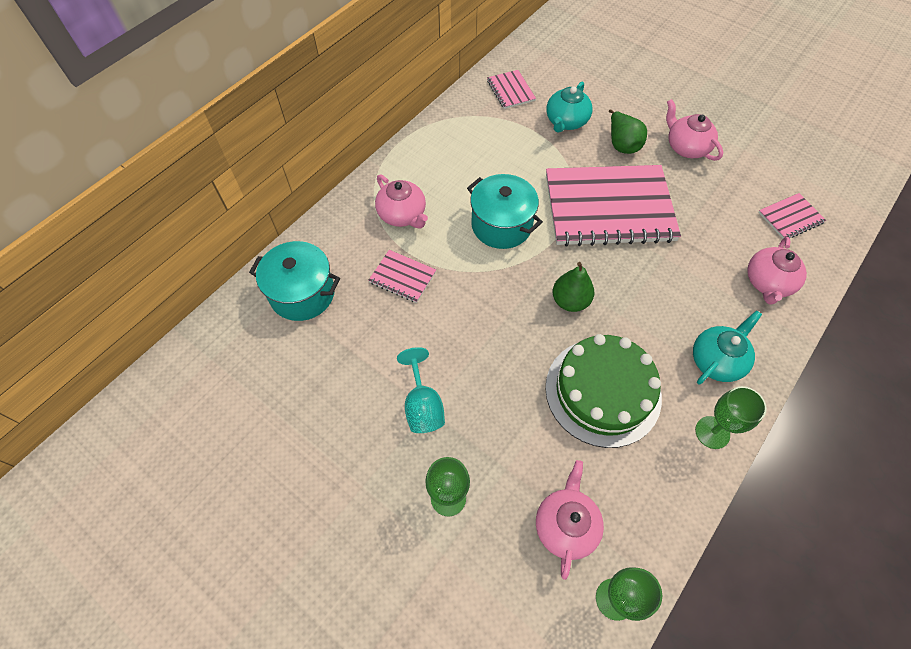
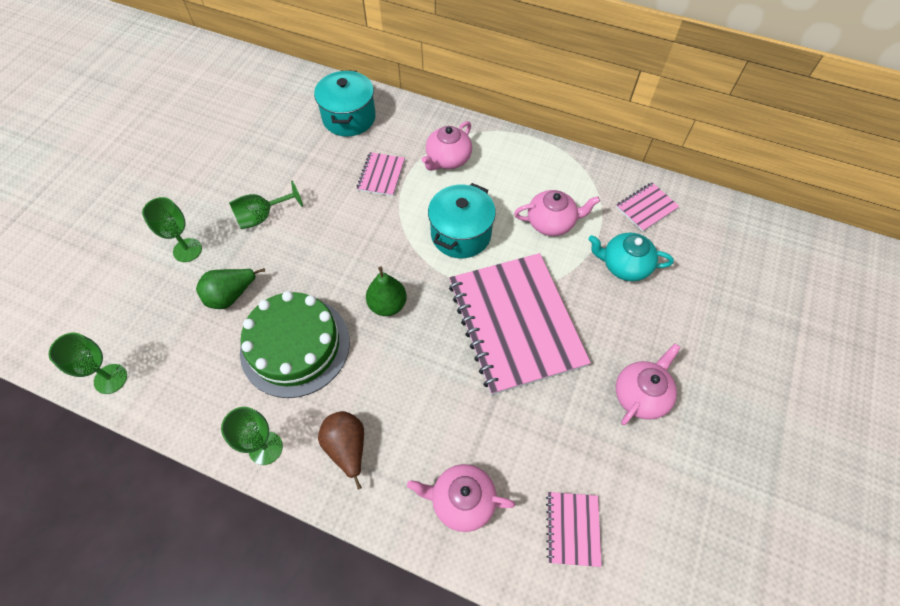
camera: 75 degrees right, 0 degrees up
turquoise goblet [397,347,445,433] -> green goblet [229,181,303,229]
pink teapot [536,460,604,580] -> pink teapot moved to [514,190,600,236]
green pear [609,109,647,154] -> green pear moved to [196,268,265,309]
turquoise teapot [693,310,762,385] -> brown pear [318,411,364,490]
pink notebook [758,193,826,239] -> pink notebook turned 45 degrees clockwise [546,492,602,567]

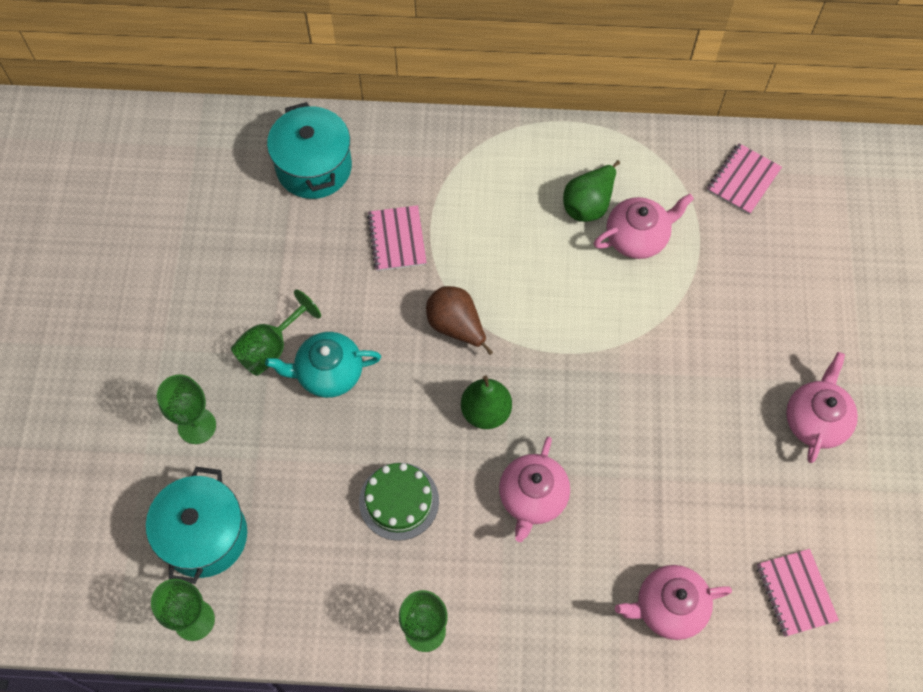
camera: 20 degrees left, 5 degrees up
green pear [196,268,265,309] -> green pear moved to [563,160,620,222]
green cake [240,291,350,398] -> green cake [359,463,439,541], size x0.58
brown pear [318,411,364,490] -> brown pear moved to [426,286,493,355]
pink teapot [422,121,472,171] -> pink teapot moved to [499,437,570,542]
turquoise pot [428,183,496,258] -> turquoise pot moved to [146,467,247,584]
pink notebook [449,253,591,395] -> none
turquoise teapot [588,233,674,281] -> turquoise teapot moved to [265,332,381,398]

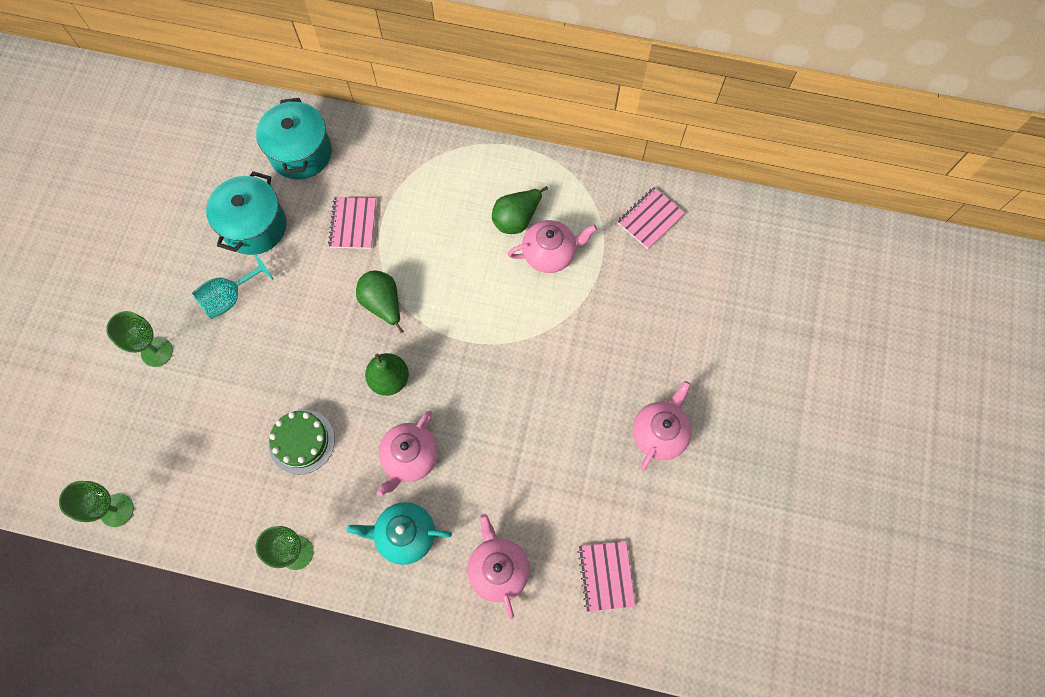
camera: 10 degrees right, 5 degrees up
turquoise pot [146,467,247,584] -> turquoise pot moved to [206,171,287,255]
green goblet [231,289,321,376] -> turquoise goblet [192,253,274,319]
turquoise teapot [265,332,381,398] -> turquoise teapot moved to [347,502,452,565]
brown pear [426,286,493,355] -> green pear [356,270,404,333]
pink teapot [615,565,732,640] -> pink teapot turned 75 degrees clockwise [468,514,530,619]

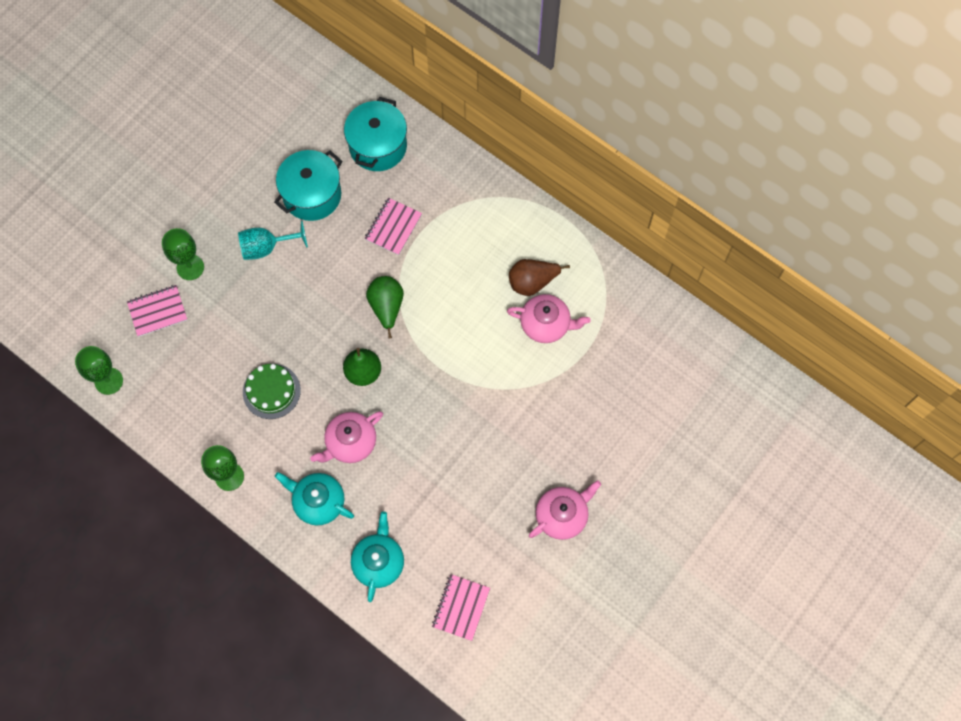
camera: 25 degrees right, 0 degrees up
pink teapot [468,514,530,619] -> turquoise teapot [351,511,404,602]
green pear [492,186,548,234] -> brown pear [509,259,570,296]
pink notebook [617,187,685,249] -> pink notebook moved to [127,285,187,337]

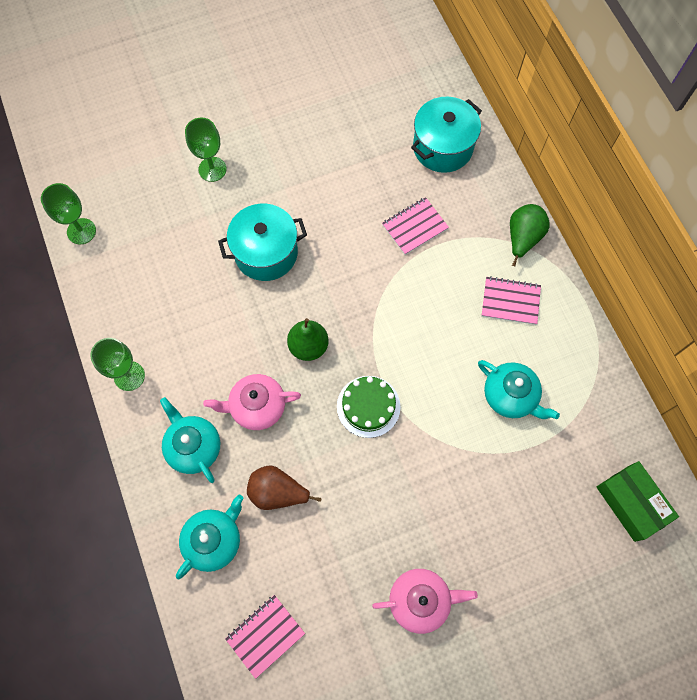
camera: 30 degrees right, 0 degrees up
pink notebook [127,285,187,337] -> pink notebook moved to [481,277,541,325]
turquoise goblet [238,221,308,260] -> none
green cake [243,364,301,419] -> green cake moved to [337,376,401,438]
turquoise pot [274,150,343,221] -> turquoise pot moved to [218,204,307,281]
green pear [366,276,404,339] -> green pear moved to [510,204,550,266]
pink teapot [507,294,591,343] -> turquoise teapot [478,360,560,419]
brown pear [509,259,570,296] -> brown pear moved to [247,465,321,510]
none -> green box [597,461,679,542]

